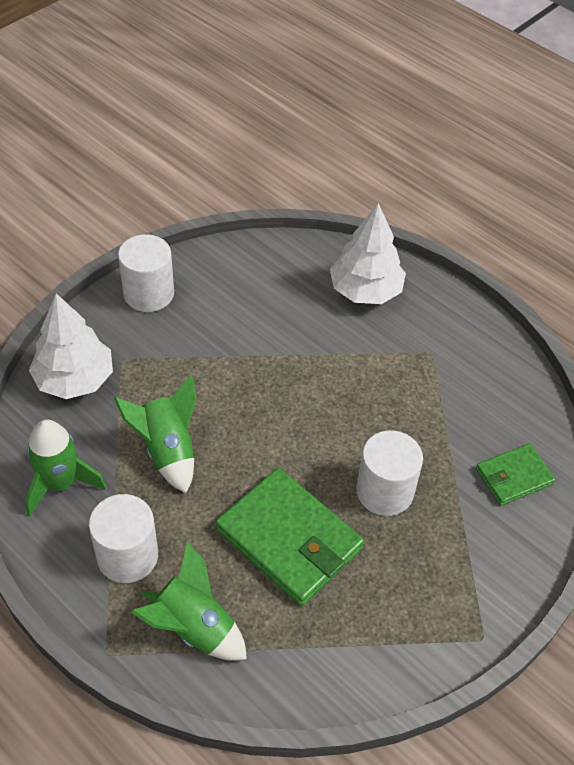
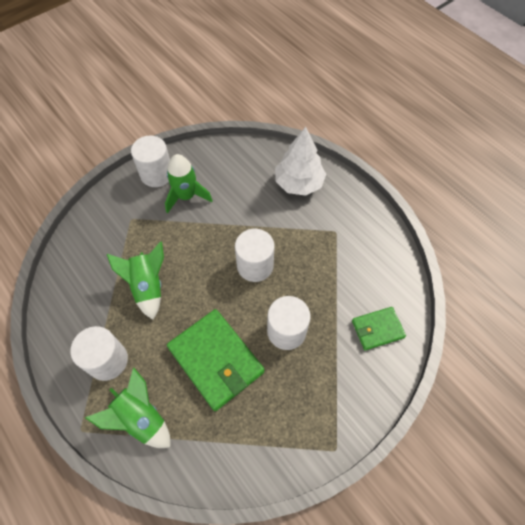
camera: 10 degrees right, 10 degrees up
green rocket [25,420,106,517] -> green rocket moved to [165,154,213,213]
white tree [29,293,113,399] -> none
none -> white cylinder [235,229,274,282]

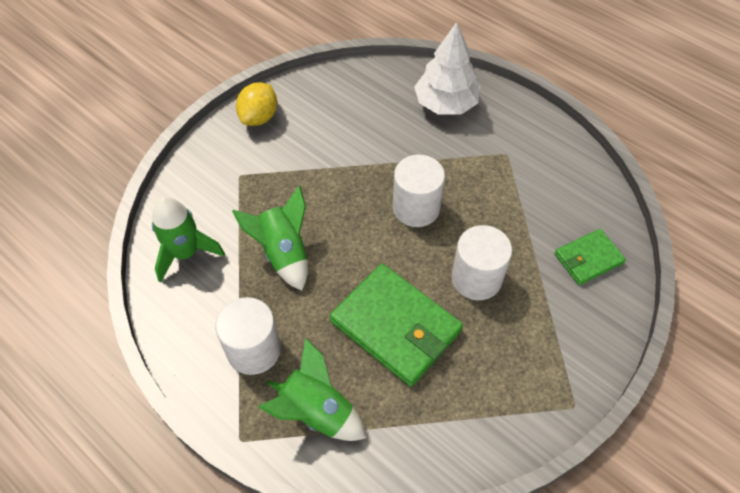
camera: 10 degrees left, 5 degrees down
white cylinder [131,136,170,187] -> yellow lemon [236,82,277,126]
green rocket [165,154,213,213] -> green rocket moved to [152,197,225,282]

